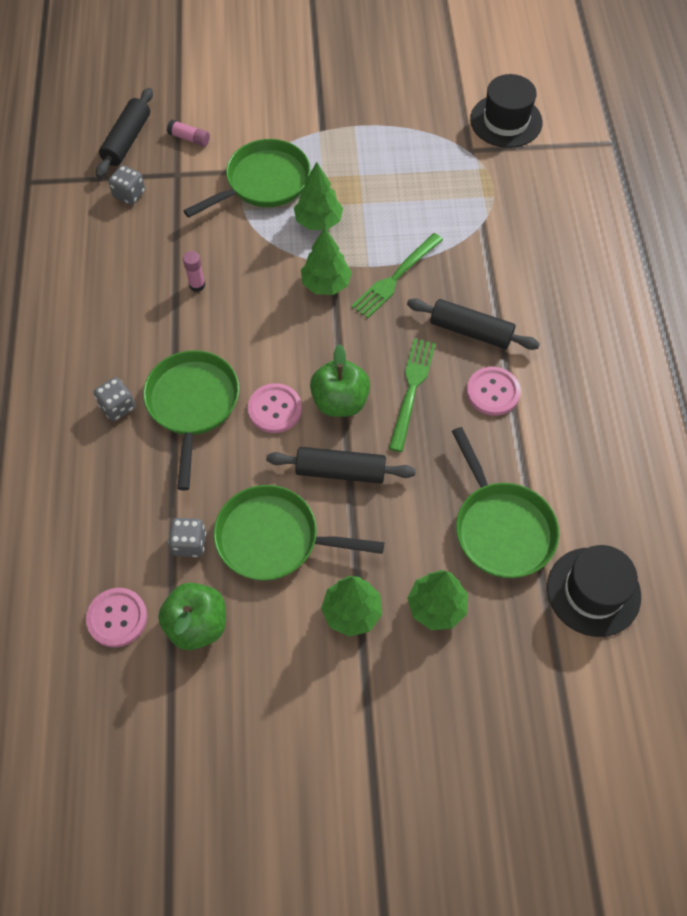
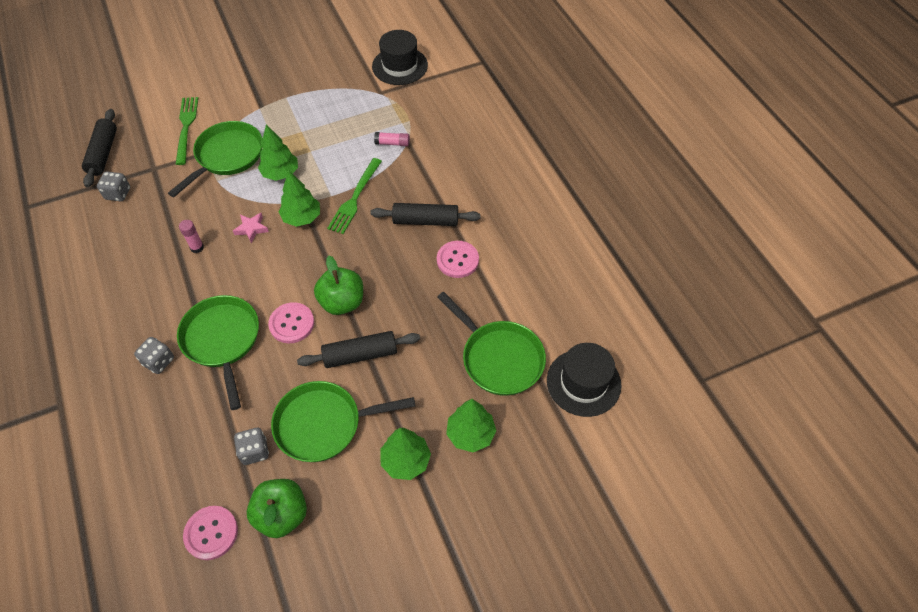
camera: 20 degrees left, 5 degrees down
pink glue stick [167,120,210,147] -> pink glue stick moved to [374,132,410,146]
green fork [388,338,436,452] -> green fork moved to [176,97,198,165]
none -> pink star [233,213,269,243]

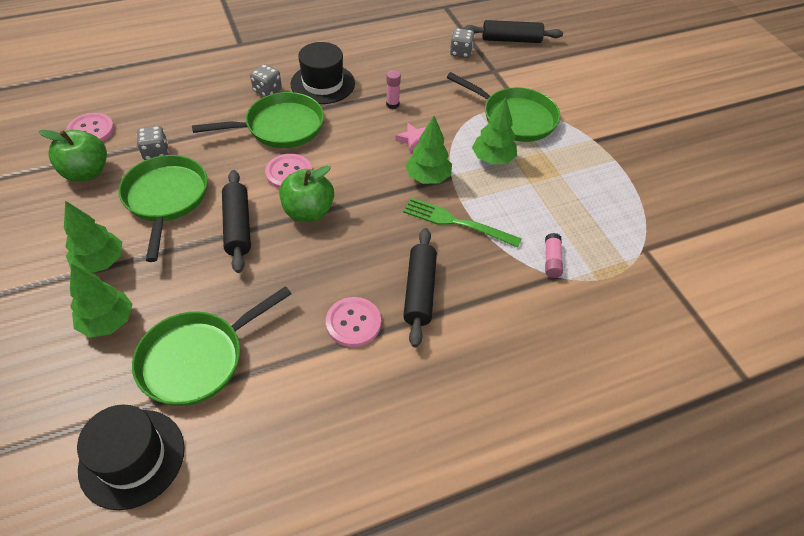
camera: 90 degrees right, 5 degrees down
green fork [176,97,198,165] -> none
black hat [372,30,428,85] -> black hat moved to [290,42,355,104]

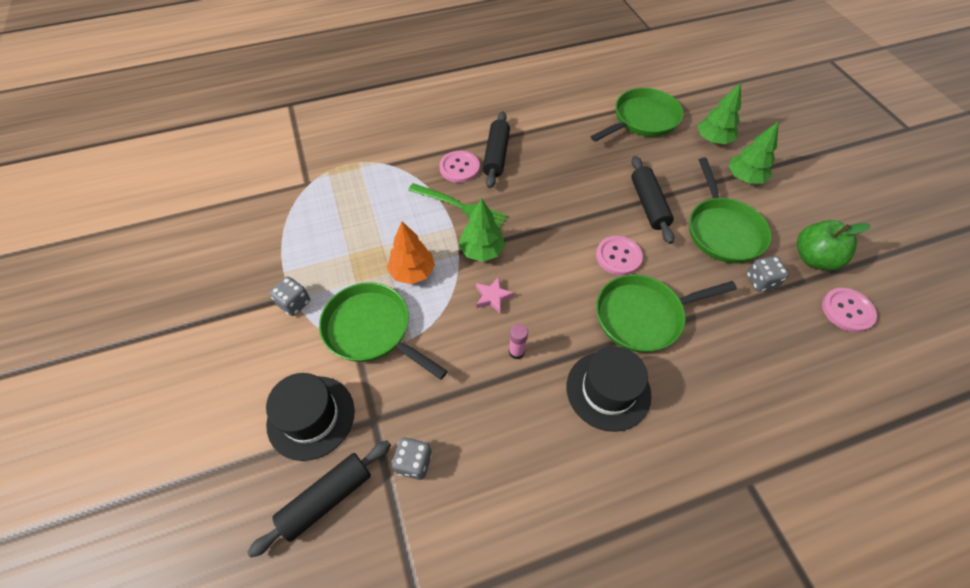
camera: 175 degrees left, 5 degrees up
black hat [77,405,185,510] -> black hat moved to [266,373,355,461]
grey dice [250,64,282,97] -> grey dice moved to [269,277,310,316]
green apple [279,165,334,222] -> none
pink button [326,297,381,347] -> pink button moved to [439,151,480,183]
black rolling pin [463,20,563,43] -> black rolling pin turned 45 degrees counterclockwise [247,440,391,558]
green tree [472,97,517,165] -> orange tree [387,221,435,284]
pink glue stick [545,233,563,278] -> none

